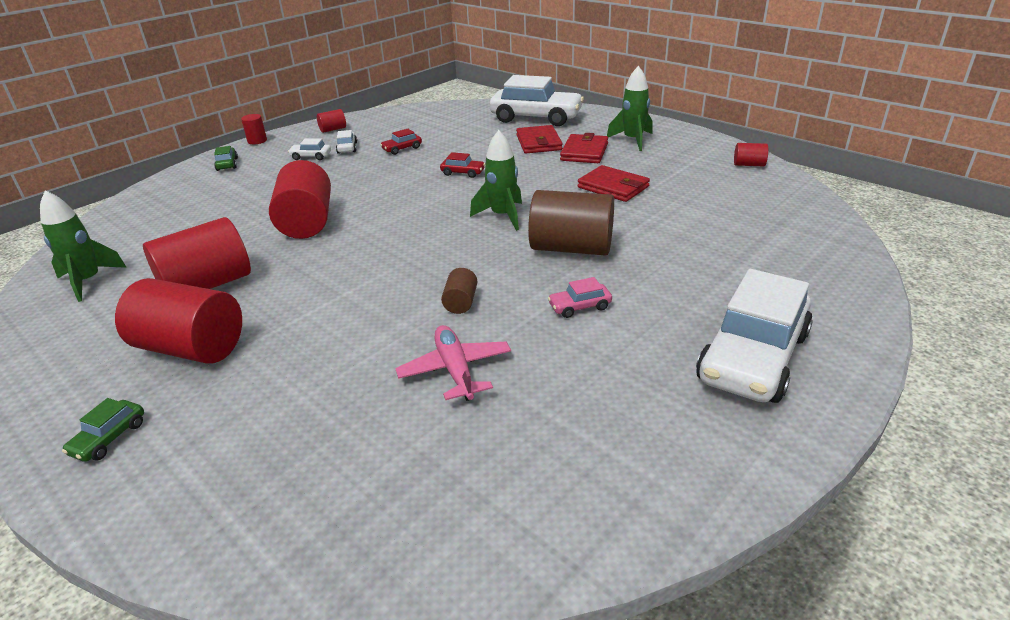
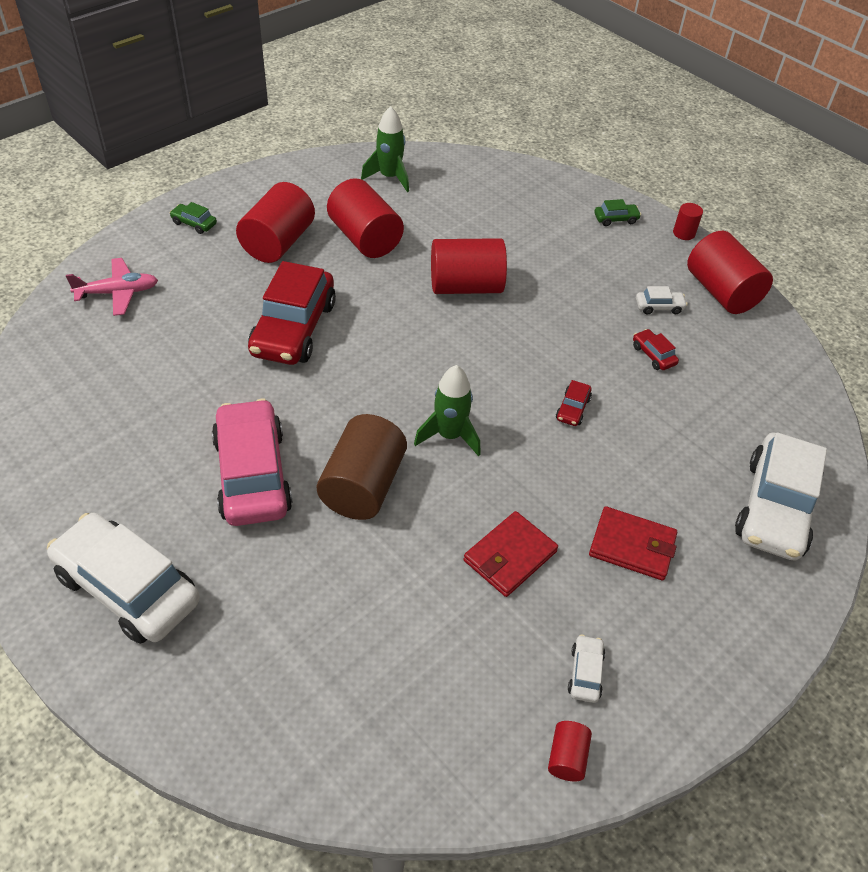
camera: 90 degrees right, 15 degrees up
white car [288,138,331,160] -> white car moved to [568,634,605,703]
red cylinder [317,109,346,133] -> red cylinder [687,231,773,314], size x2.18
pink plane [395,325,511,401] -> pink plane moved to [66,258,158,316]
brown cylinder [441,268,477,314] -> none
red wallet [516,125,563,153] -> none
pink car [548,277,612,318] -> pink car [212,399,293,526], size x2.43
green rocket [607,66,653,151] -> none
none -> red car [248,261,336,365]

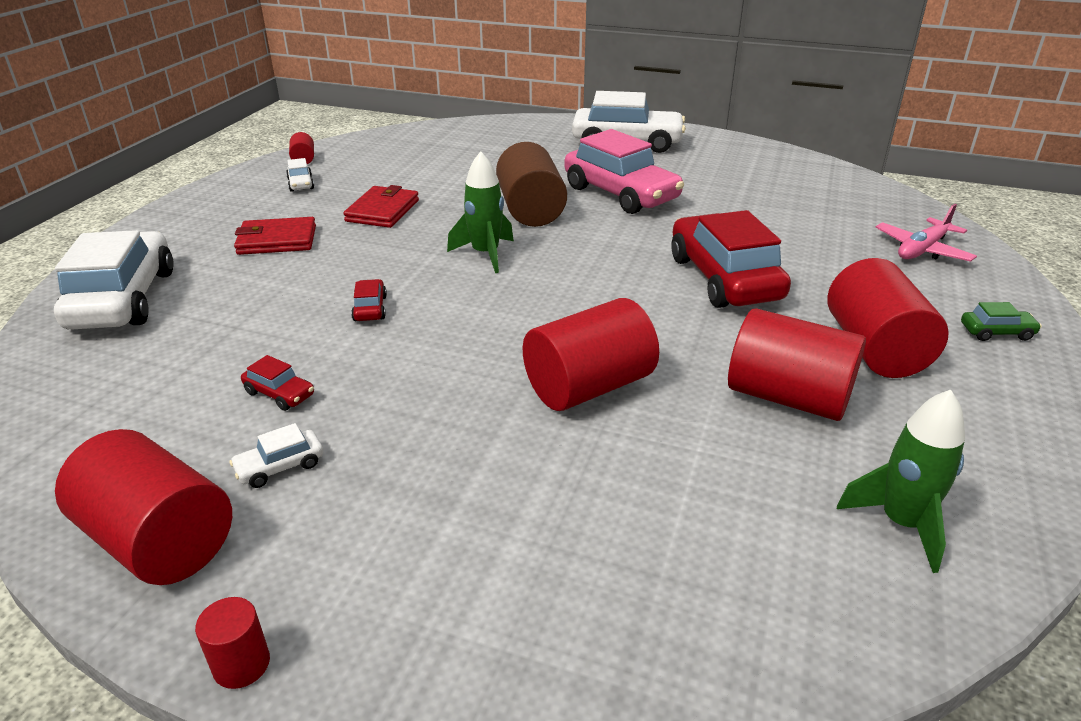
camera: 155 degrees right, 15 degrees down
green car [594,199,641,226] -> none

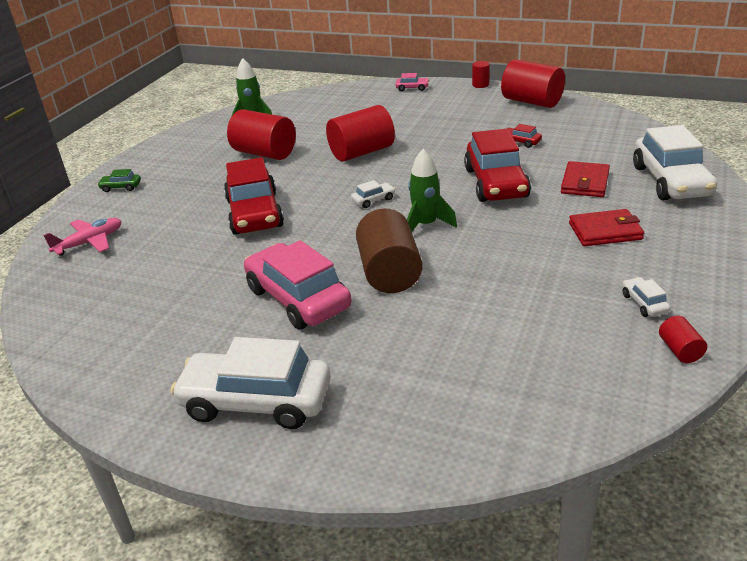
camera: 175 degrees left, 0 degrees up
white car [229,423,323,488] -> white car moved to [351,180,395,208]
red wallet [343,185,419,228] -> red wallet moved to [561,161,610,197]
red car [351,279,387,321] -> red car [464,129,531,202], size x2.43
red cylinder [827,258,949,378] -> none
none -> pink car [395,73,429,91]

